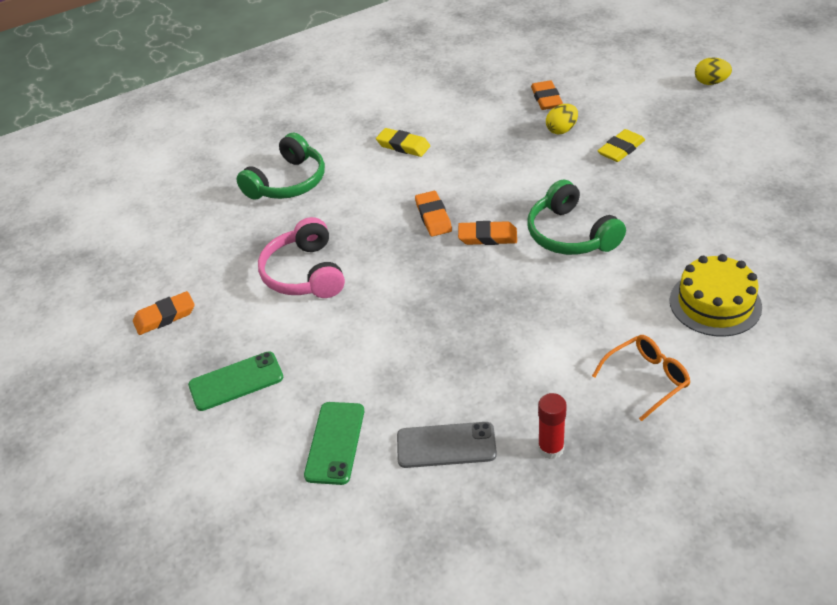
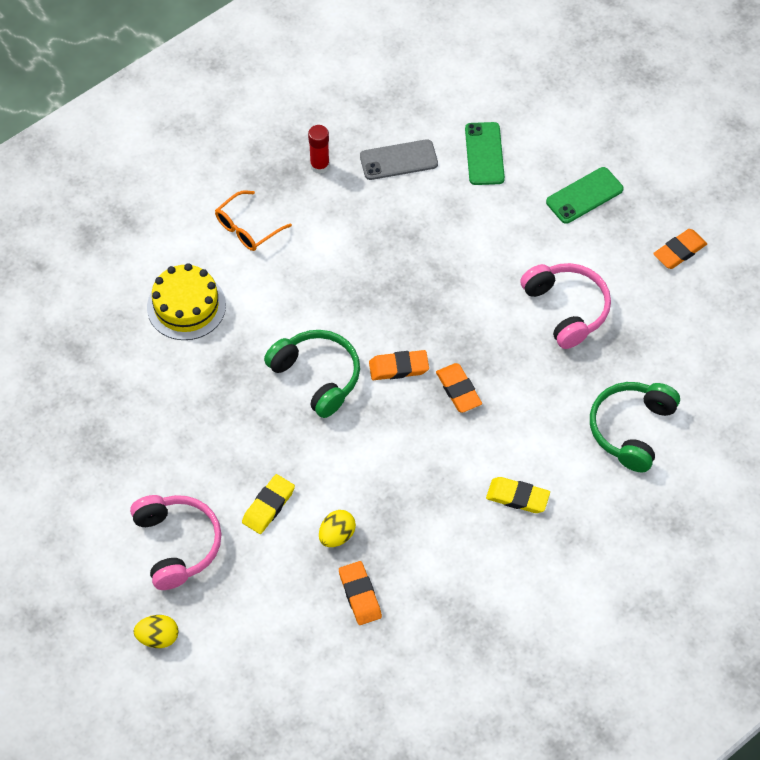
camera: 165 degrees right, 15 degrees up
none -> pink headphones [130,495,221,590]

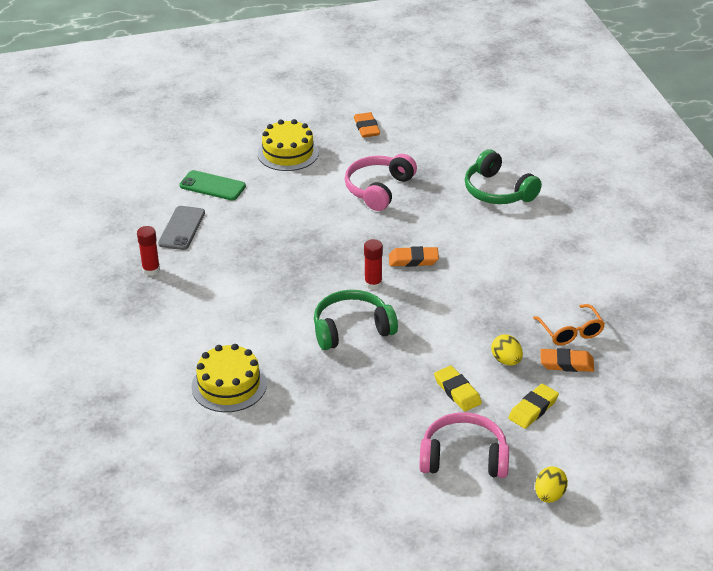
camera: 65 degrees left, 20 degrees down
orange glasses [215,190,292,251] -> orange glasses moved to [533,304,605,346]
orange eraser [369,350,429,380] -> red glue stick [364,239,383,290]
yellow eraser [486,477,550,513] -> yellow eraser moved to [508,384,559,429]
pink headphones [520,263,611,349] -> pink headphones turned 60 degrees counterclockwise [345,154,417,211]
green phone [546,167,624,224] -> yellow cake [257,119,319,171]

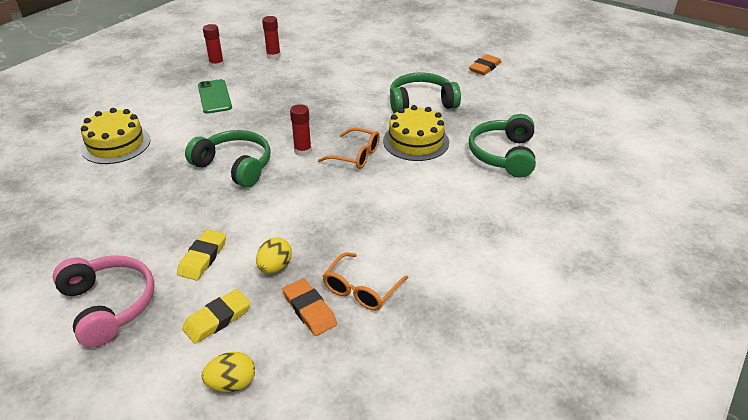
camera: 50 degrees right, 0 degrees up
grey phone [158,206,205,250] -> red glue stick [262,16,281,59]
green phone [179,170,246,200] -> green phone moved to [198,79,232,114]
yellow cake [257,119,319,171] -> yellow cake moved to [383,105,449,161]
pink headphones [345,154,417,211] -> green headphones [390,72,461,114]
orange eraser [389,246,439,267] -> orange glasses [318,128,380,169]
yellow eraser [508,384,559,429] -> yellow eraser turned 45 degrees counterclockwise [182,289,250,344]
yellow egg [535,466,568,503] -> yellow egg moved to [202,352,255,392]

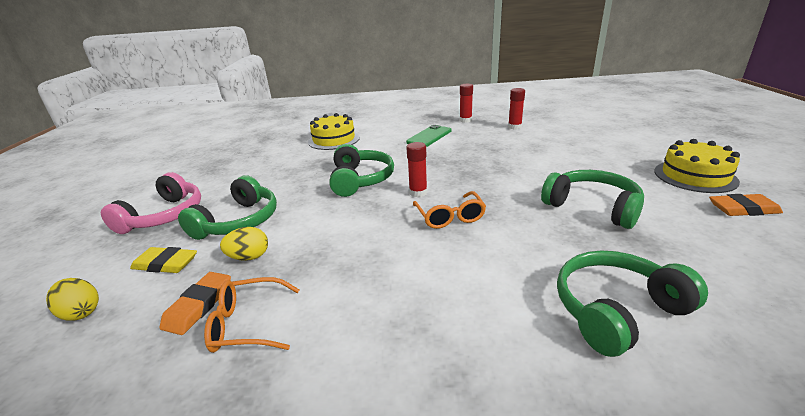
camera: 55 degrees right, 10 degrees down
yellow eraser [177,229,226,280] -> green headphones [178,175,277,240]
yellow cake [383,105,449,161] -> yellow cake moved to [654,139,740,193]

